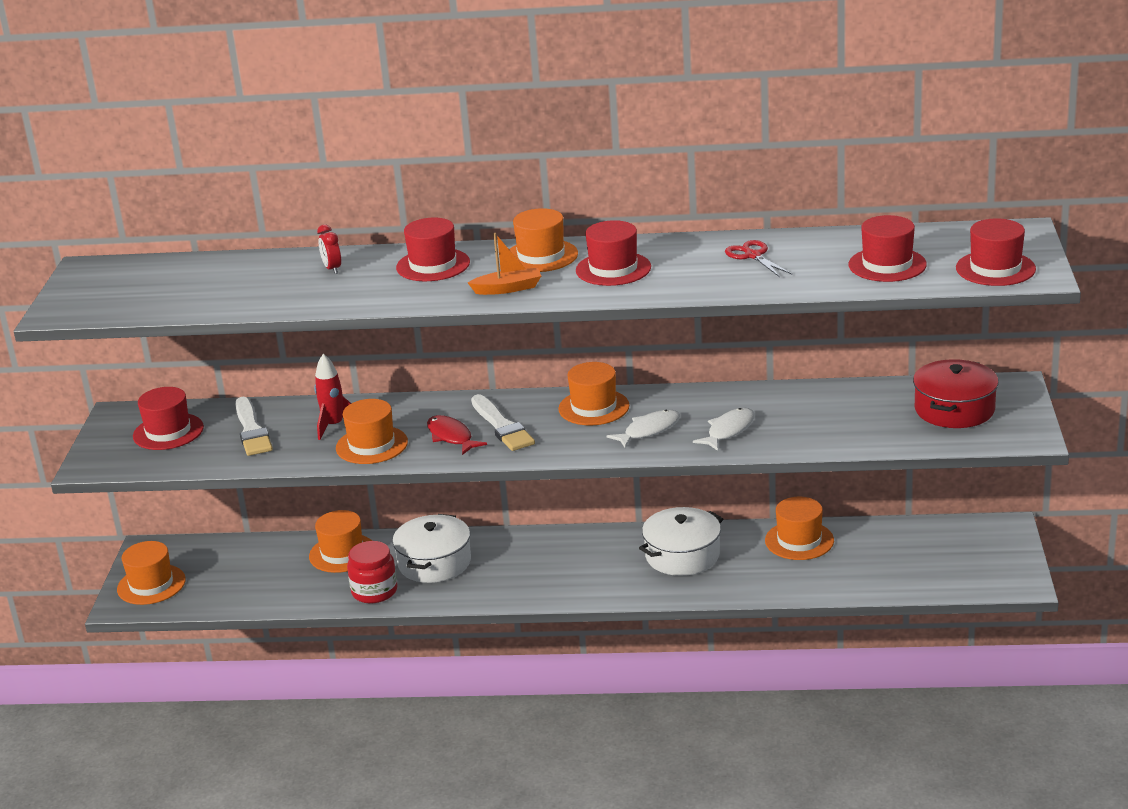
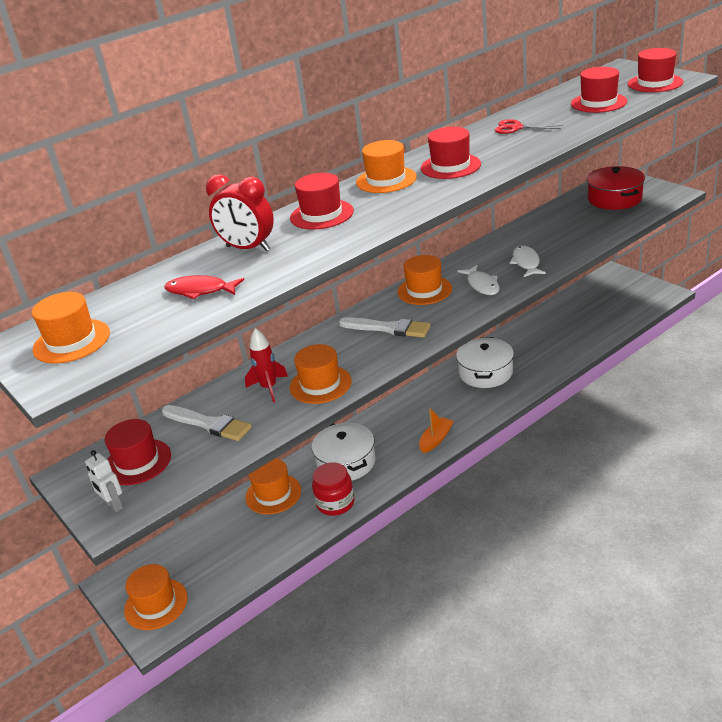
camera: 40 degrees left, 5 degrees up
red clock [317,224,341,274] -> red clock [206,174,274,251], size x1.90
red fish [427,415,487,455] -> red fish moved to [164,275,244,300]
orange boat [468,233,541,295] -> orange boat moved to [419,408,454,453]
white fish [607,410,680,448] -> white fish turned 150 degrees clockwise [458,265,499,295]
orange hat [765,497,834,560] -> orange hat moved to [32,292,110,363]
none -> white robot [85,450,123,513]

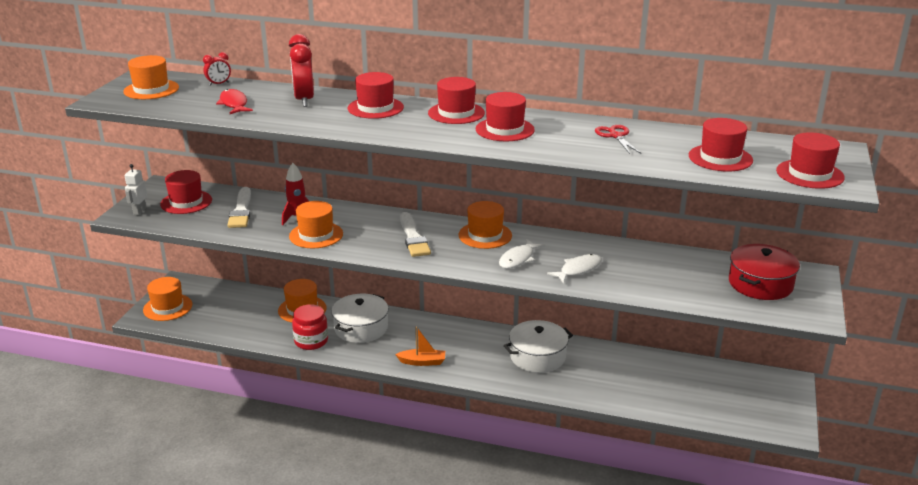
camera: 50 degrees right, 5 degrees down
orange hat [356,140,417,193] -> red hat [428,77,485,124]
none -> red clock [203,52,231,86]

